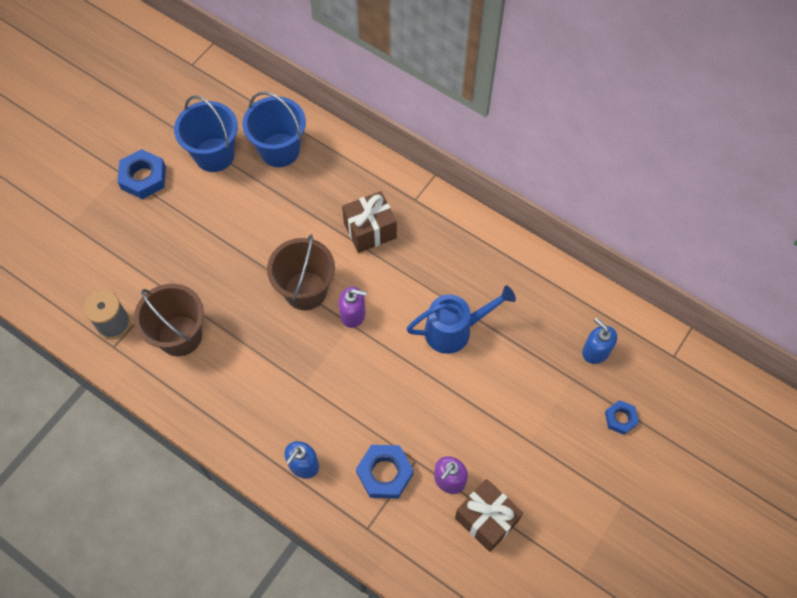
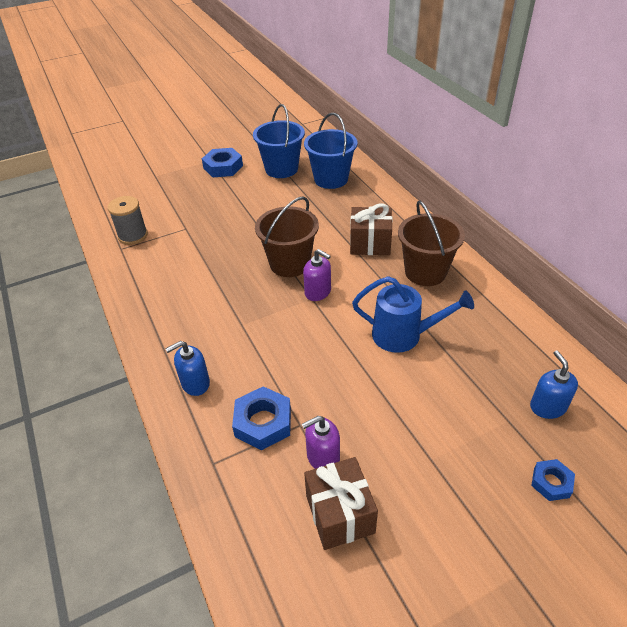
camera: 30 degrees right, 20 degrees down
brown bucket [134,284,204,356] -> brown bucket moved to [398,201,465,286]

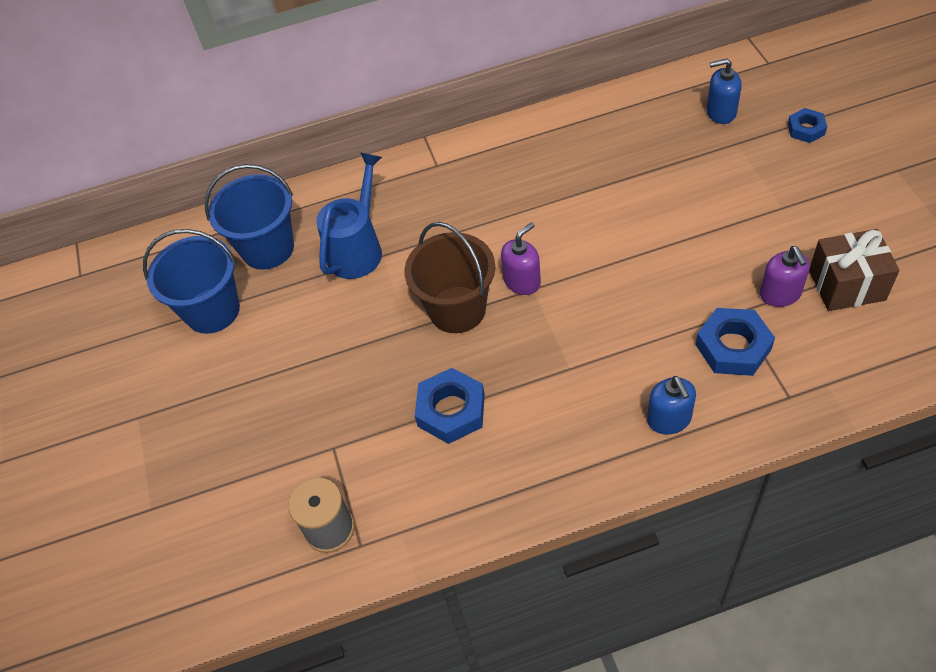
camera: 75 degrees left, 10 degrees up
blue nut [202,148,243,177] -> blue nut moved to [415,368,485,444]
brown gift [350,203,393,255] -> none
blue watering can [352,276,474,353] -> blue watering can moved to [316,152,382,279]
brown bucket [398,201,465,286] -> none

